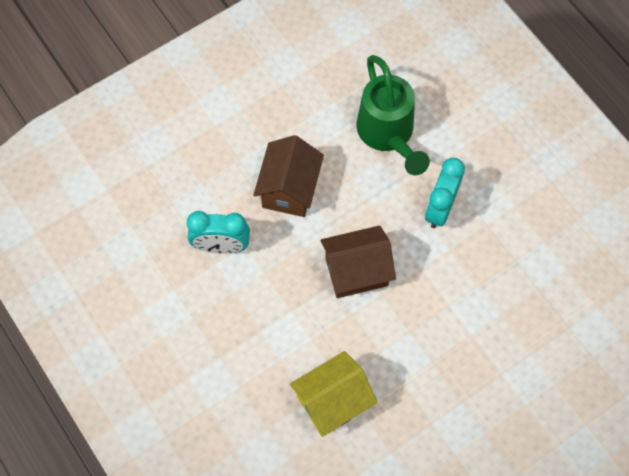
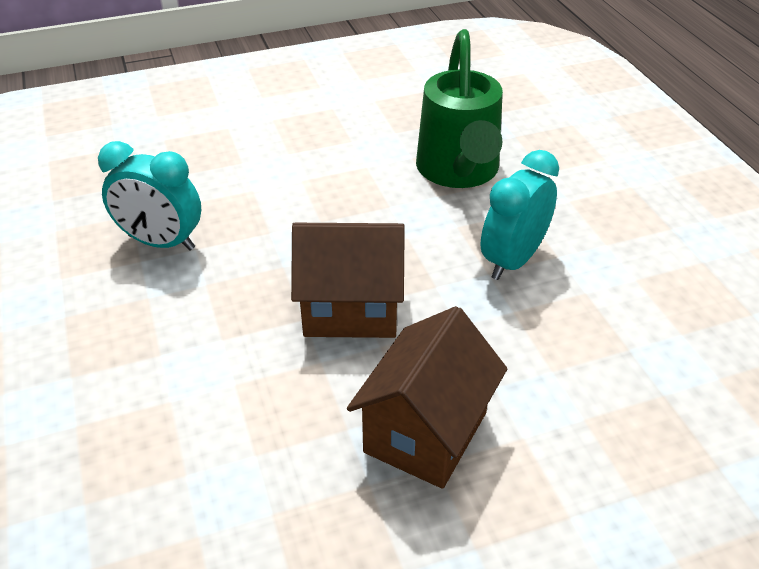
camera: 15 degrees right, 25 degrees down
brown house [253,135,324,217] -> brown house moved to [347,306,507,489]
yellow house [290,351,378,437] -> none

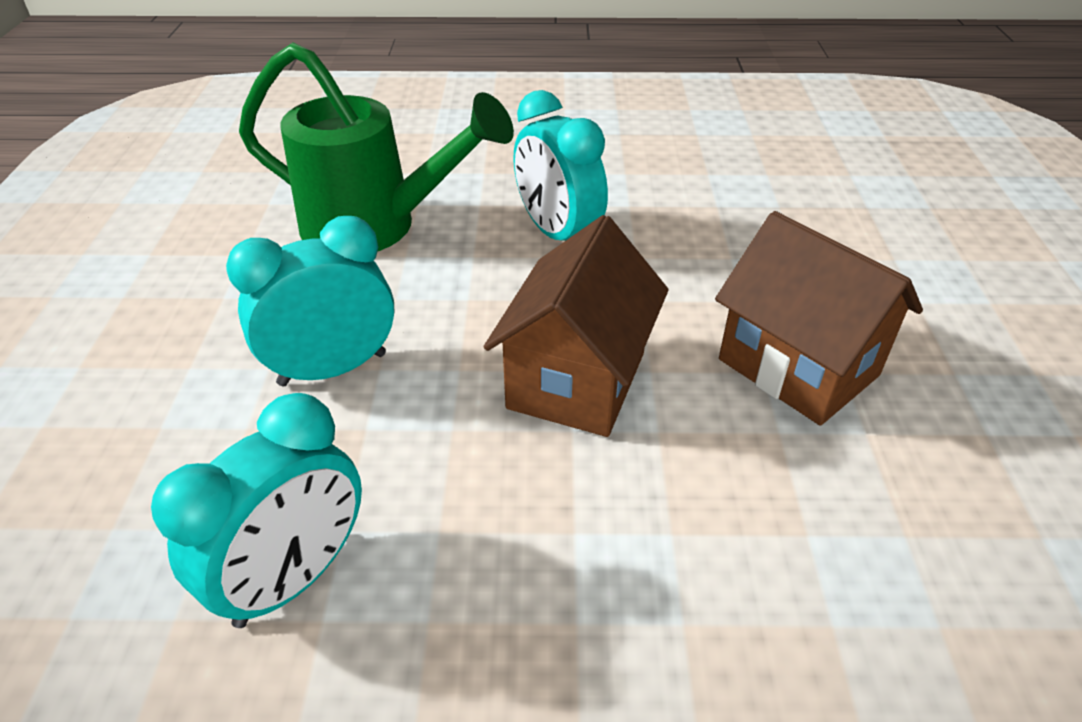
camera: 70 degrees left, 0 degrees up
none -> turquoise clock [226,216,395,386]

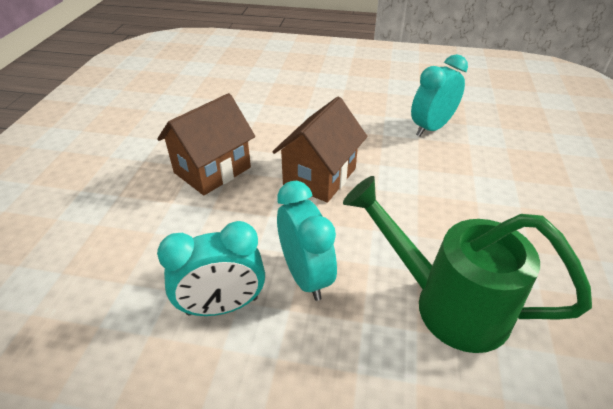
camera: 170 degrees left, 0 degrees up
turquoise clock [226,216,395,386] -> turquoise clock moved to [157,221,265,316]
brown house [715,211,923,425] -> brown house turned 75 degrees clockwise [157,93,255,195]

